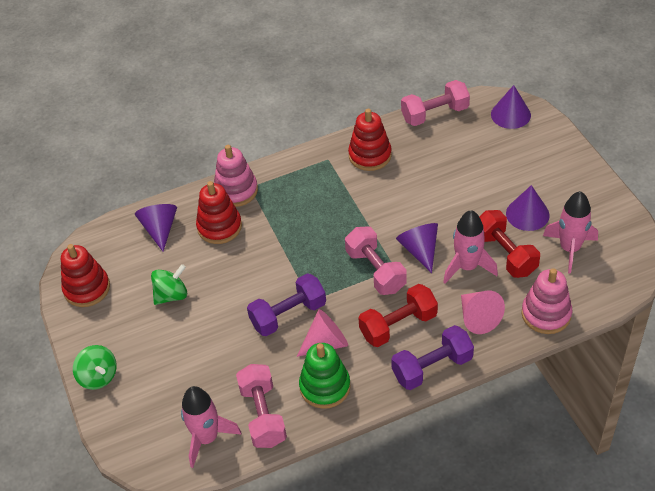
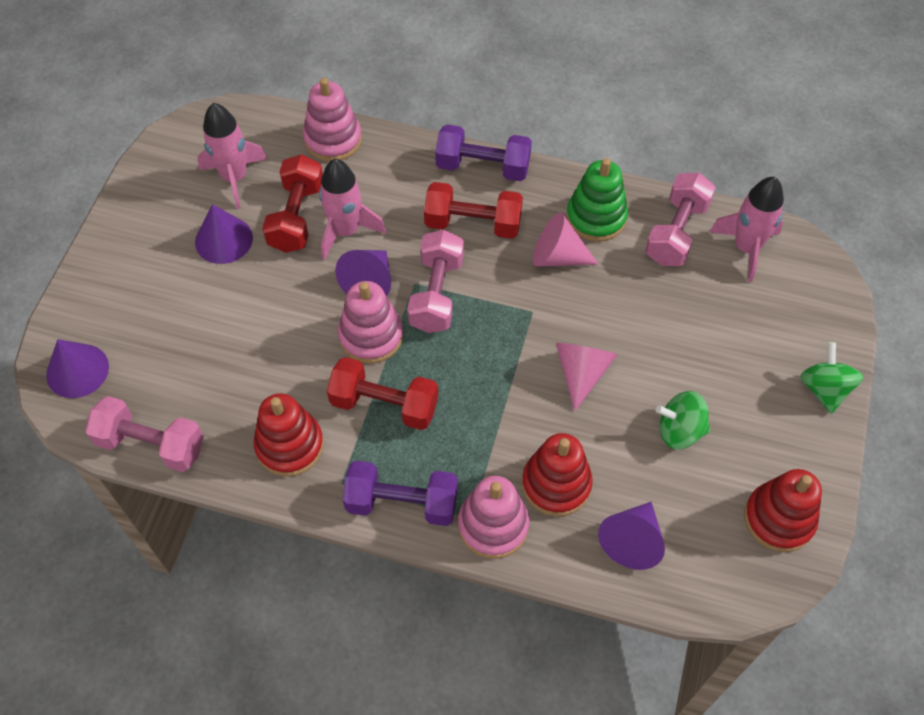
camera: 145 degrees left, 10 degrees up
purple dumbbell [247,273,326,336] -> purple dumbbell moved to [343,461,458,526]
pink cone [461,291,505,334] -> pink cone moved to [556,343,617,411]
none -> red dumbbell [327,357,438,430]
none -> pink stacking toy [338,281,403,364]

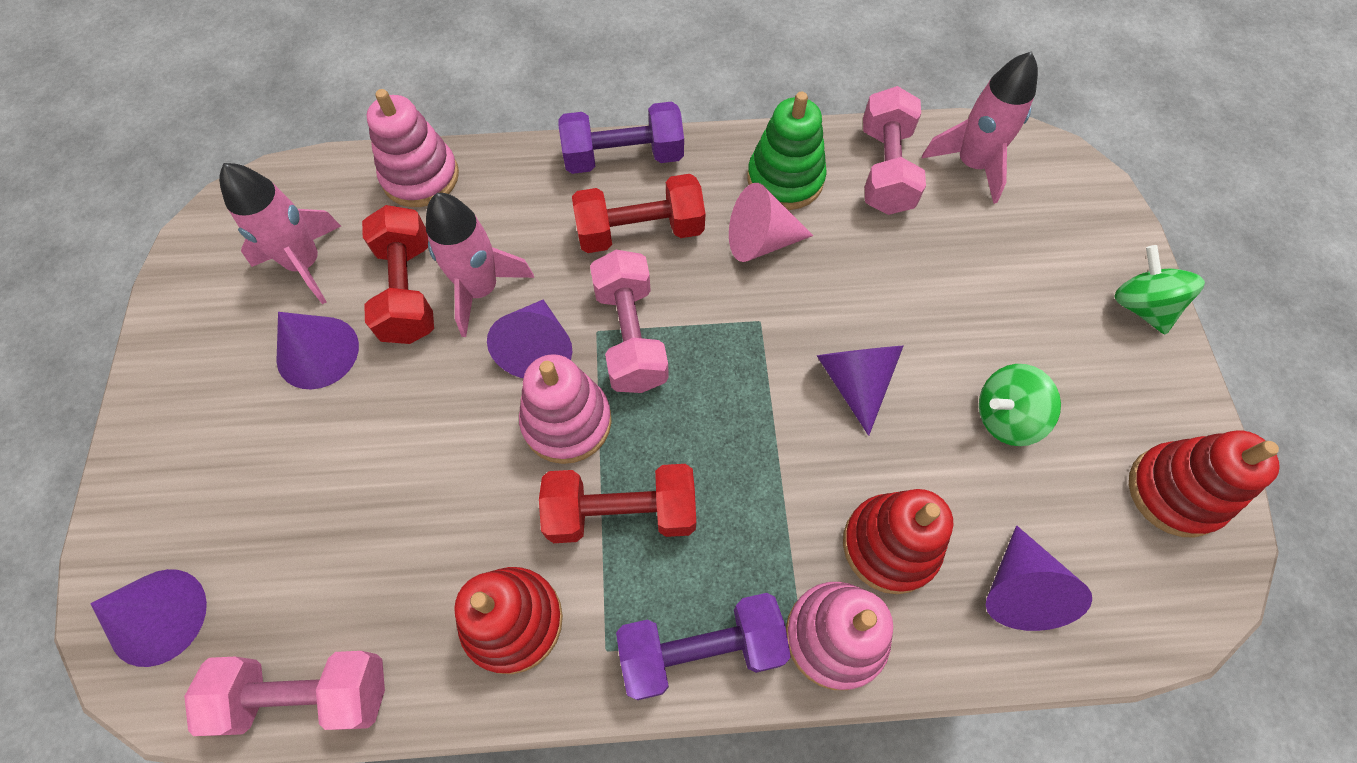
camera: 20 degrees left, 5 degrees up
pink cone [556,343,617,411] -> purple cone [817,346,903,436]

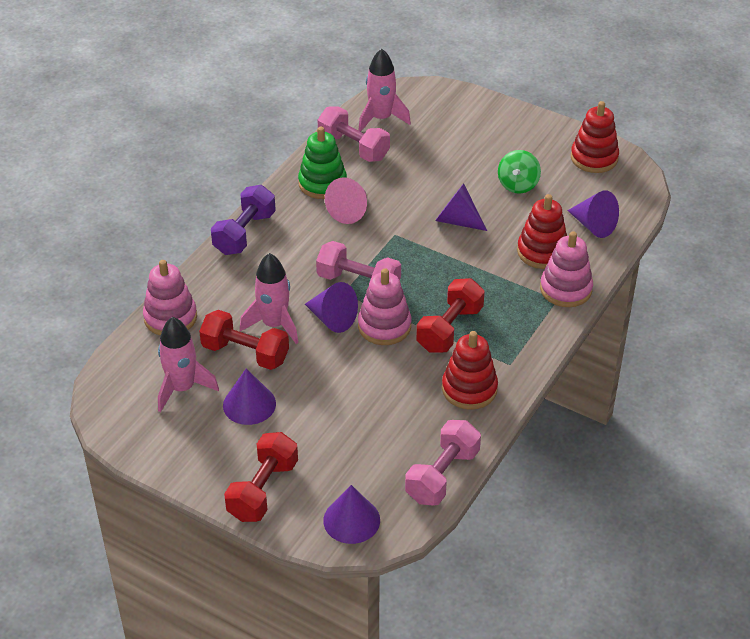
camera: 55 degrees left, 20 degrees down
red dumbbell [572,174,705,253] -> red dumbbell moved to [224,432,298,522]
purple dumbbell [616,593,791,700] -> none
green spinning top [1114,245,1205,335] -> none

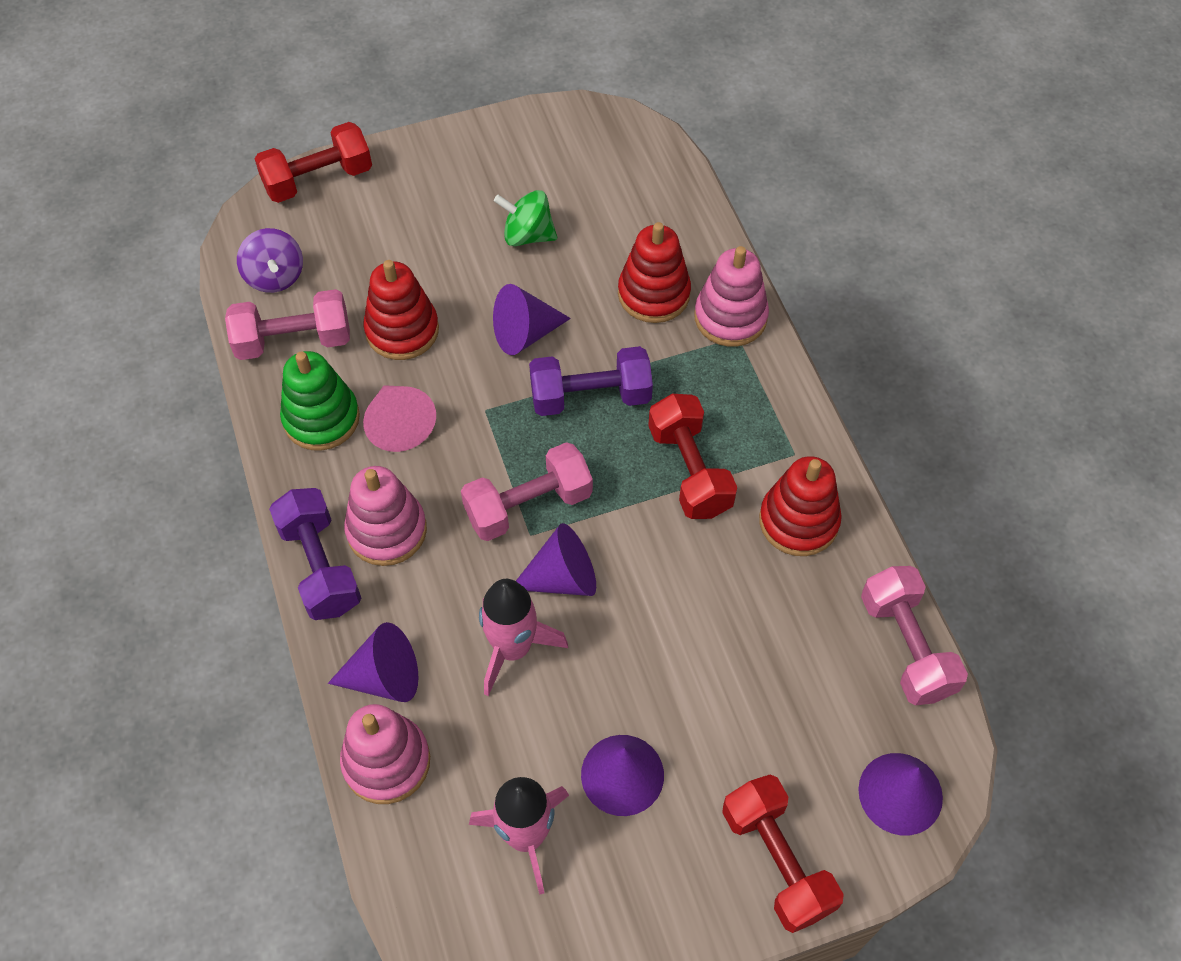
camera: 50 degrees left, 15 degrees up
red dumbbell [199,310,289,370] -> red dumbbell moved to [255,122,372,203]
pink rocket [358,48,411,132] -> purple spinning top [237,228,303,293]
pink stacking toy [358,268,412,345] -> pink stacking toy moved to [344,466,427,566]
green spinning top [498,150,541,194] -> green spinning top turned 135 degrees clockwise [494,190,557,246]
purple cone [567,190,619,238] -> purple cone moved to [328,622,418,702]
red stacking toy [571,101,619,173] -> red stacking toy moved to [363,260,439,360]
none -> purple dumbbell [529,346,653,416]

